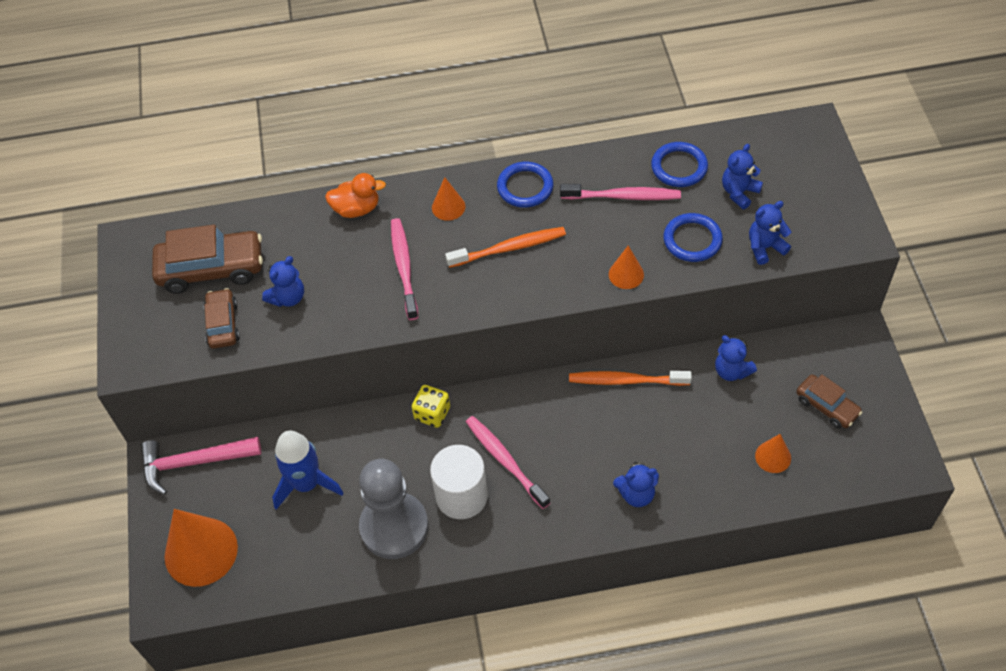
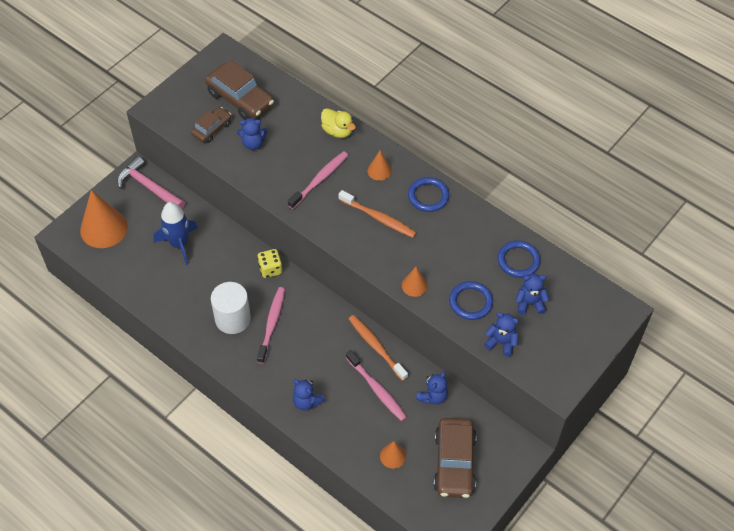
camera: 45 degrees right, 0 degrees up
orange duck [325,173,386,218] -> yellow duck [321,108,356,138]
grey pawn [359,459,429,559] -> none
pink toothbrush [560,184,681,200] -> pink toothbrush moved to [346,350,407,421]
blue teddy bear [715,335,757,381] -> blue teddy bear turned 150 degrees counterclockwise [416,371,448,405]
brown car [796,374,862,429] -> brown car [433,418,476,498], size x1.71

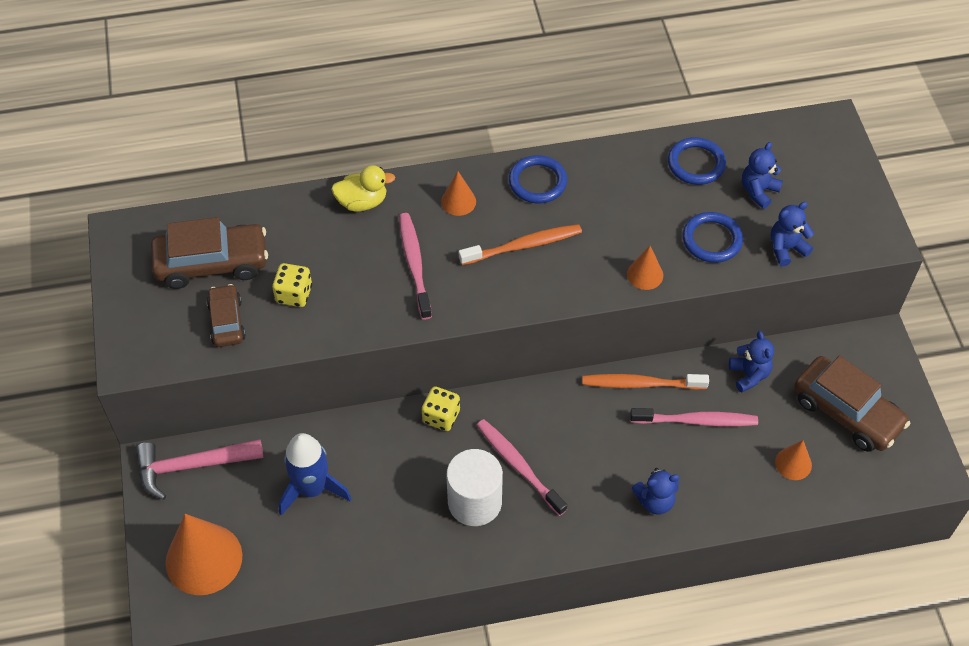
camera: 50 degrees left, 0 degrees up
blue teddy bear [237,118,268,150] -> yellow dice [272,263,312,307]

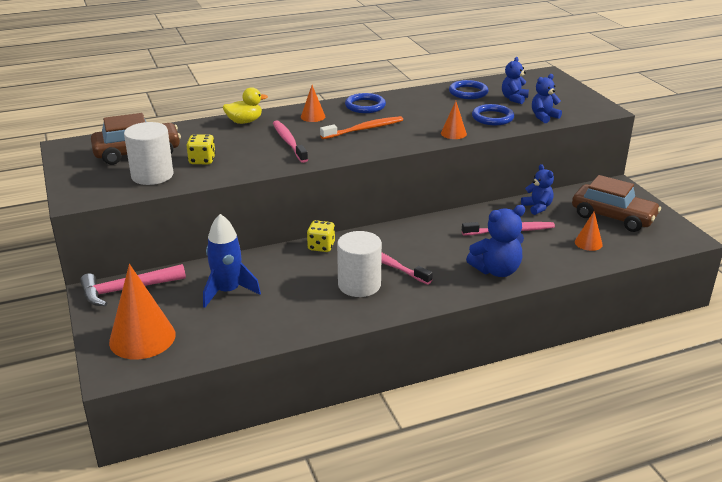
camera: 10 degrees left, 25 degrees down
brown car [206,284,246,347] -> white cylinder [124,122,174,185]
orange toothbrush [582,374,709,390] -> none
blue teddy bear [632,468,680,515] -> blue teddy bear [466,205,525,277], size x1.55

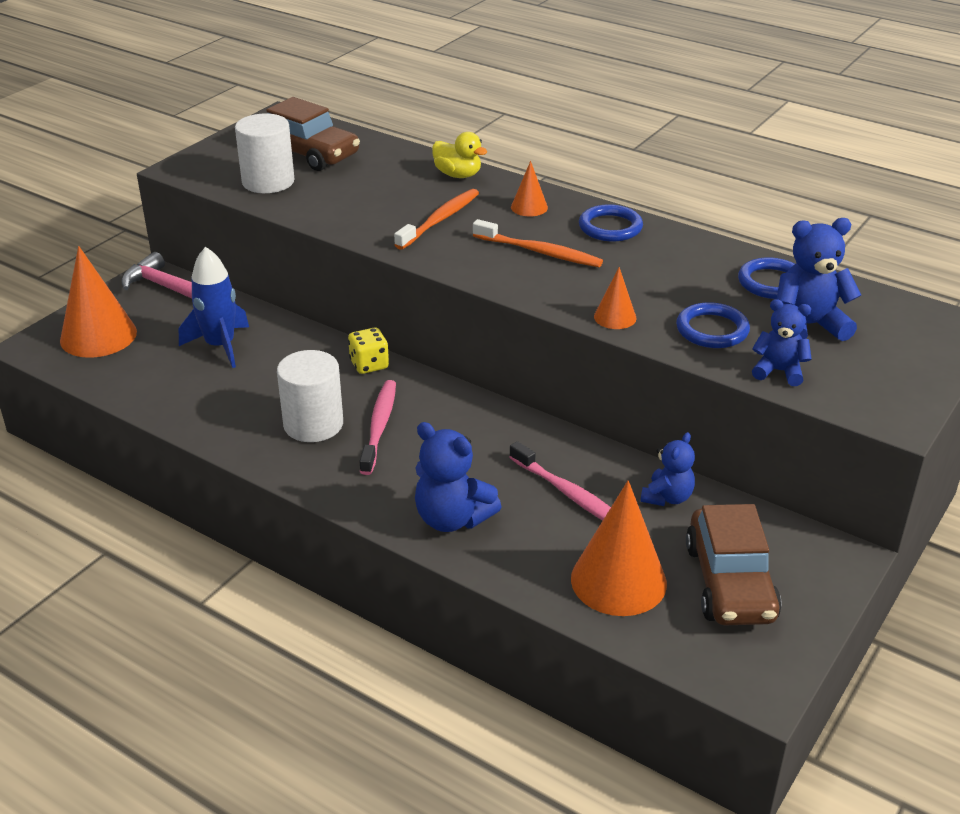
camera: 55 degrees right, 5 degrees up
yellow dice [187,134,216,164] -> none
pink toothbrush [273,121,308,163] -> orange toothbrush [394,189,479,250]
blue teddy bear [502,57,529,104] -> blue teddy bear [777,218,861,341], size x1.55
orange cone [575,211,603,251] -> orange cone [571,480,667,616], size x2.01

